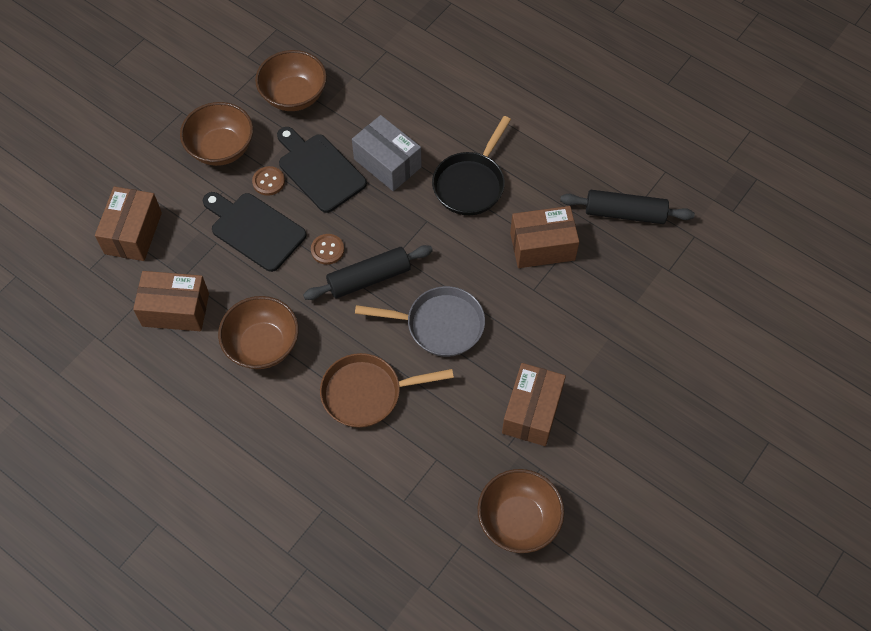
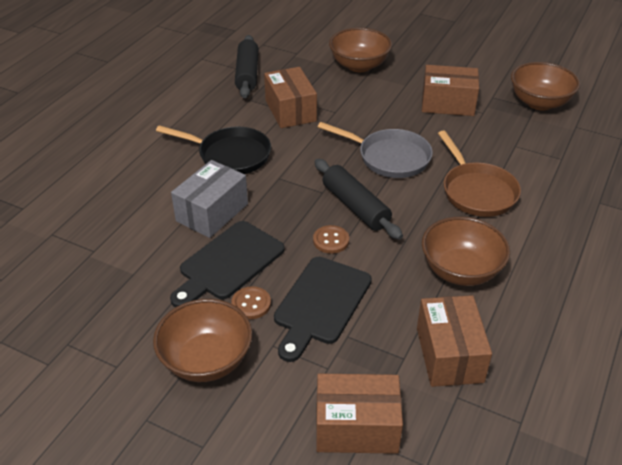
camera: 100 degrees left, 20 degrees down
brown bowl [255,50,327,111] -> brown bowl moved to [329,28,392,72]
grey pan [355,286,485,357] -> grey pan turned 120 degrees clockwise [318,122,433,178]

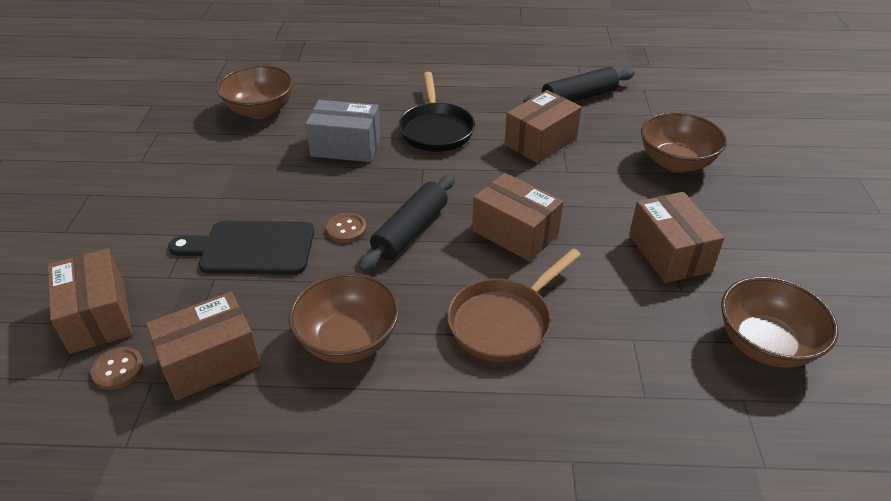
camera: 65 degrees right, 0 degrees up
brown bowl [153,299,252,382] -> brown bowl moved to [217,65,294,119]
black cutting board [170,221,285,307] -> none
brown button [231,286,271,319] -> brown button moved to [91,347,144,390]
grey pan [318,122,433,178] -> brown box [472,173,563,262]

